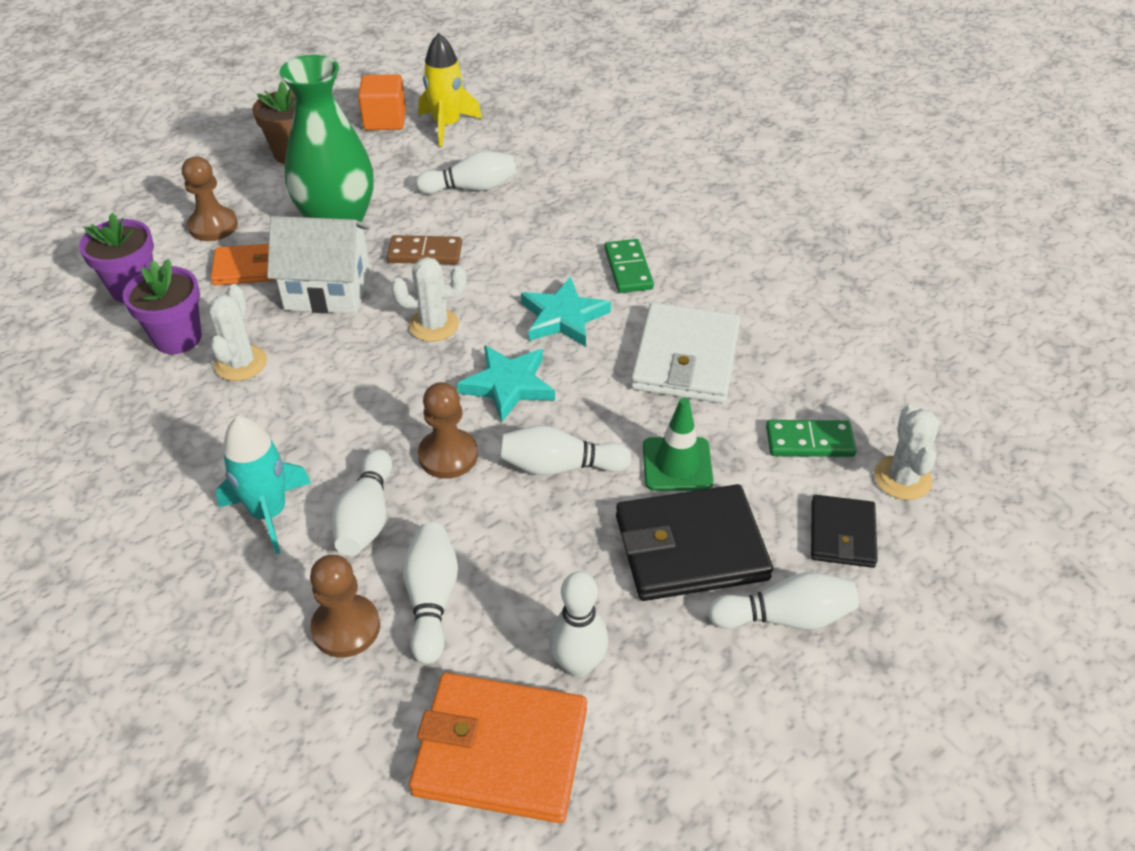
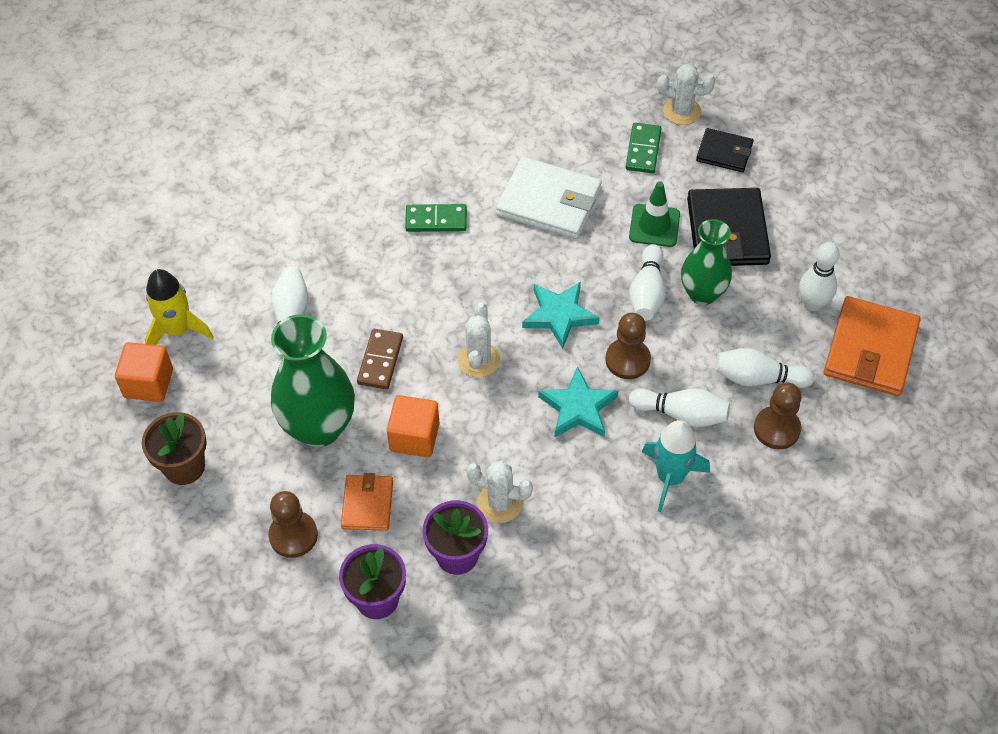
camera: 80 degrees left, 10 degrees up
white house [267,216,370,314] -> orange cube [387,395,440,457]
turquoise star [521,277,611,347] -> turquoise star moved to [538,367,618,437]
white bowling pin [707,572,859,630] -> none
none -> green vase [681,219,732,305]

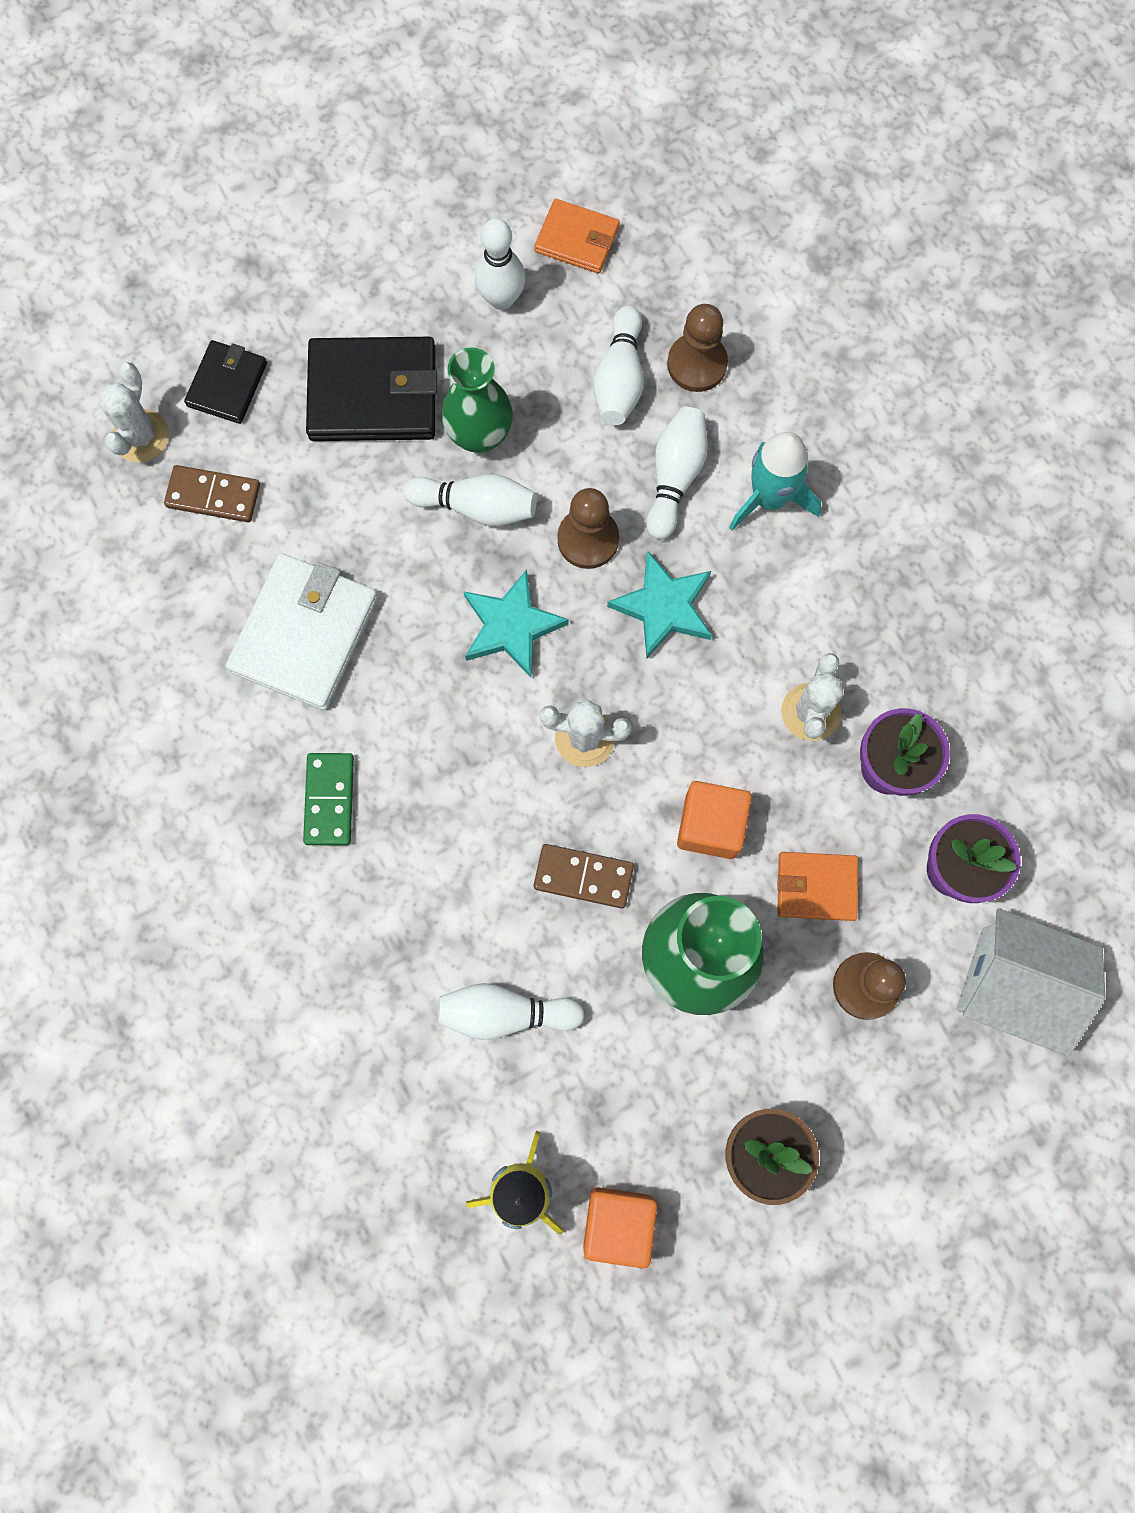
camera: 90 degrees left, 20 degrees up
green domino [625,123,662,173] -> brown domino [164,465,260,522]
green traffic cone [629,181,680,247] -> none
orange wallet [824,296,921,396] -> orange wallet [534,199,620,273], size x0.58
none -> white house [956,908,1105,1057]

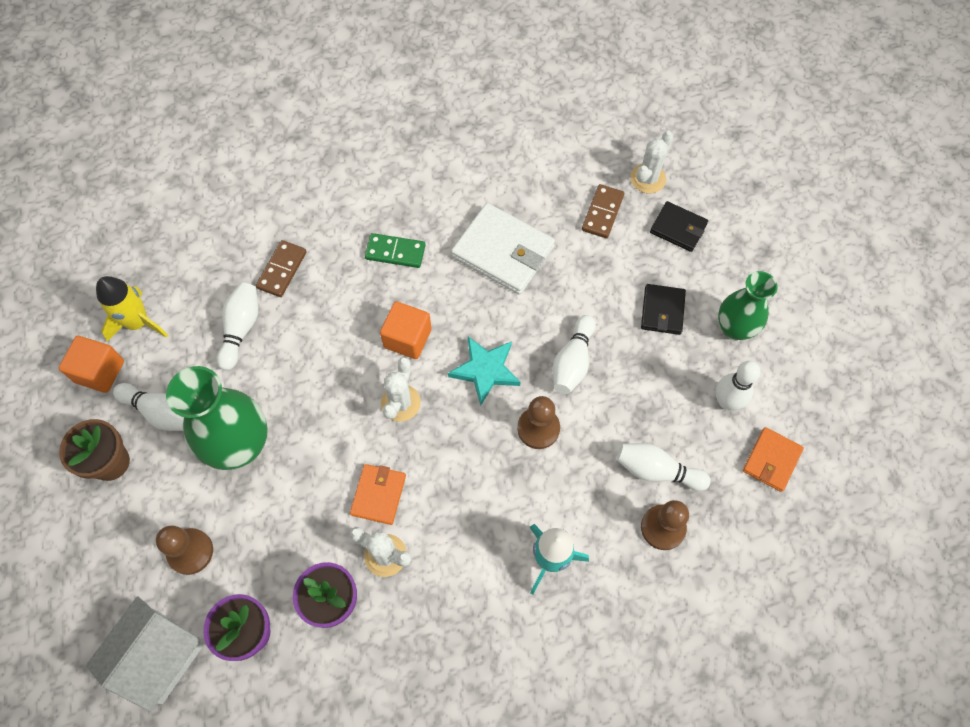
camera: 100 degrees right, 10 degrees down
white cactus [99,362,169,462] -> white cactus turned 75 degrees counterclockwise [630,131,674,194]
black wallet [306,337,437,441] -> black wallet [641,284,686,335], size x0.58
green vase [442,347,513,453] -> green vase moved to [718,271,778,340]
brown domino [534,844,634,909] -> brown domino moved to [256,240,307,297]
turquoise star [607,550,712,659] -> none
white bowling pin [646,407,708,539] -> white bowling pin moved to [113,383,184,431]
orange cube [677,781,752,859] -> orange cube moved to [380,301,432,359]
orange wallet [777,852,858,921] -> orange wallet moved to [350,464,406,525]

